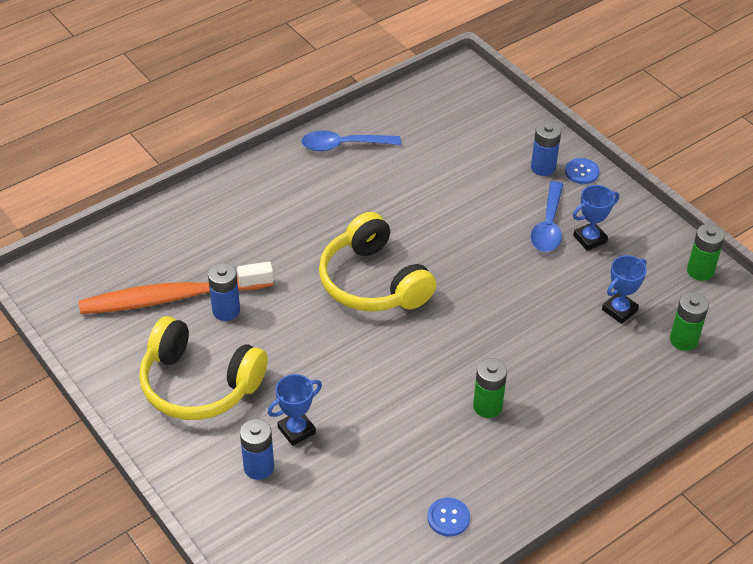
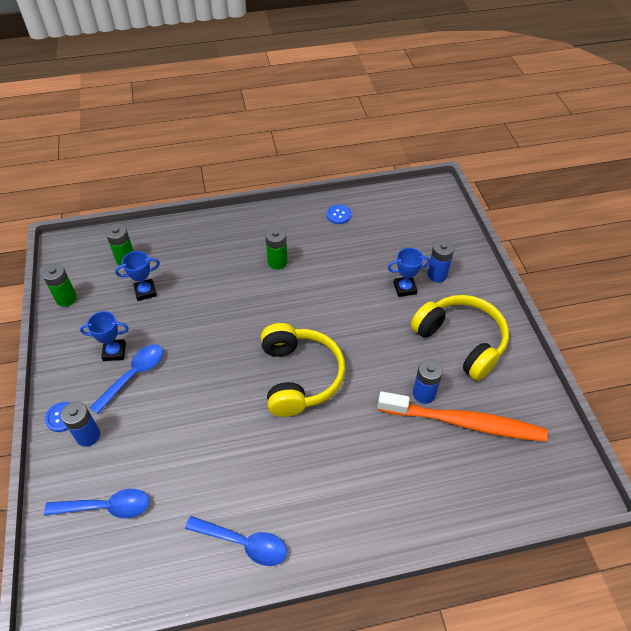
camera: 155 degrees left, 5 degrees up
none -> blue spoon [44,489,150,518]

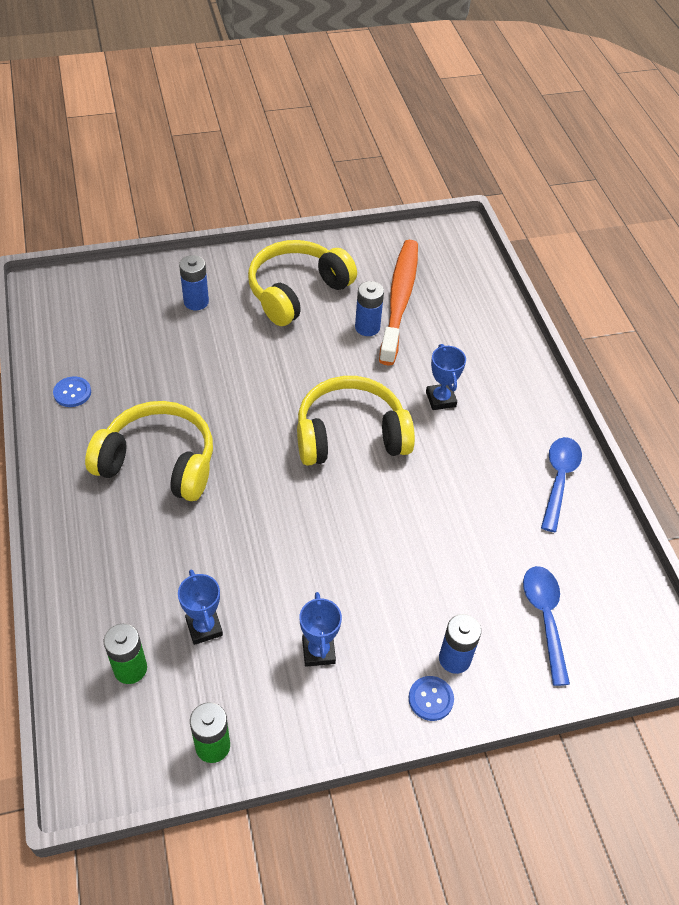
camera: 95 degrees left, 0 degrees up
blue spoon [90,344,163,414] -> none
green battery [265,227,288,270] -> yellow headphones [85,401,213,501]
blue trophy [388,248,430,297] -> blue trophy moved to [426,344,466,410]

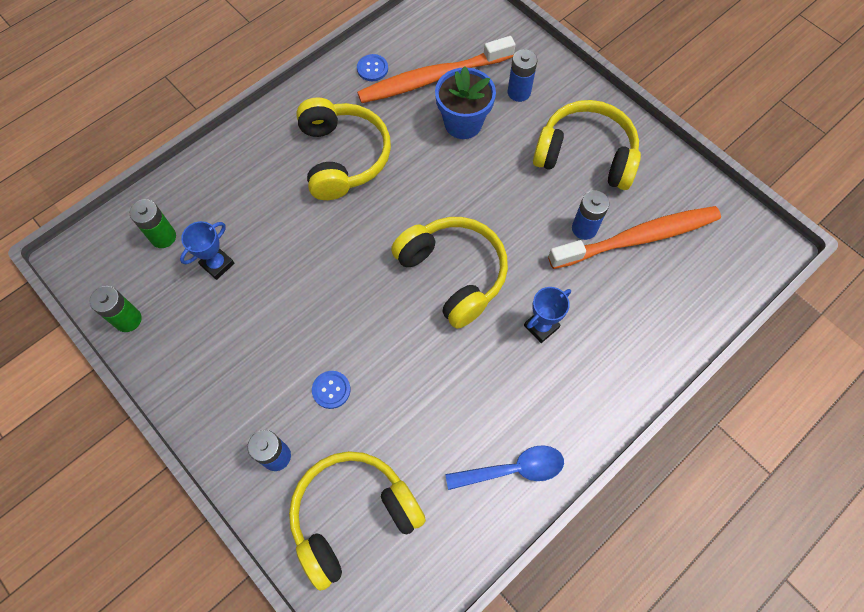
camera: 65 degrees right, 15 degrees up
blue trophy [300,592,342,667] -> none
blue button [409,676,454,721] -> blue button moved to [312,371,350,409]
blue spoon [523,566,570,686] -> yellow headphones [289,451,426,591]
none -> orange toothbrush [357,36,515,103]
none -> blue flower pot [435,66,496,139]

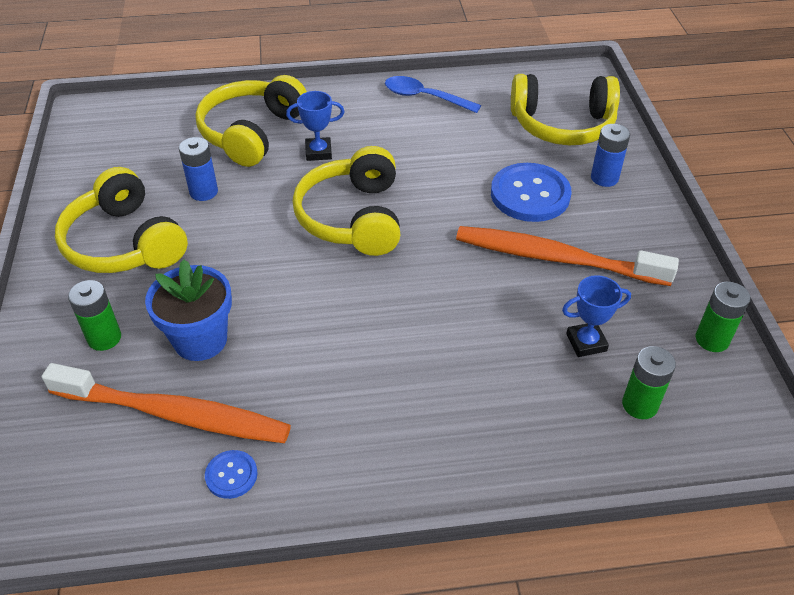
camera: 145 degrees left, 20 degrees down
yellow headphones [296,98,391,200] -> yellow headphones moved to [195,75,307,167]
blue button [312,371,350,409] -> blue button [491,163,572,222], size x2.06
blue battery [508,49,537,102] -> green battery [68,280,121,351]
orange toothbrush [548,206,721,269] -> orange toothbrush moved to [456,226,679,286]

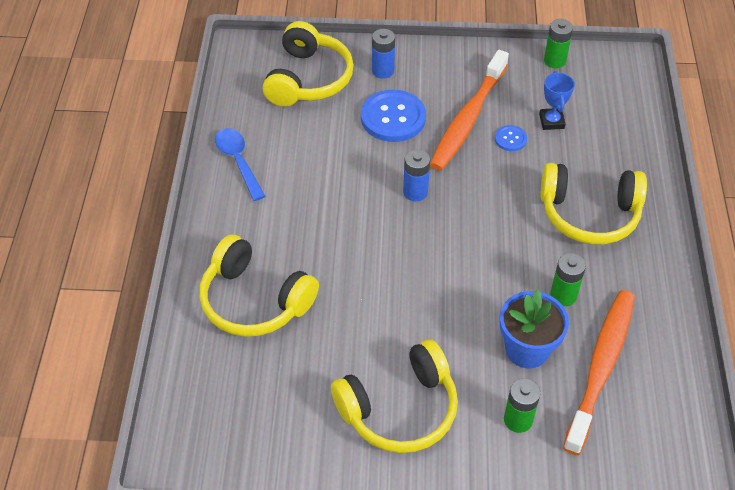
camera: 80 degrees left, 5 degrees up
blue battery [179,137,218,201] -> blue battery moved to [403,149,430,201]
blue button [205,450,258,499] -> blue button moved to [495,125,527,151]
blue trophy [286,91,344,161] -> none
yellow headphones [293,146,400,256] -> yellow headphones moved to [541,163,647,244]
blue spoon [385,76,481,113] -> blue spoon turned 120 degrees clockwise [215,128,265,201]
green battery [622,346,676,419] -> green battery moved to [550,253,586,306]

